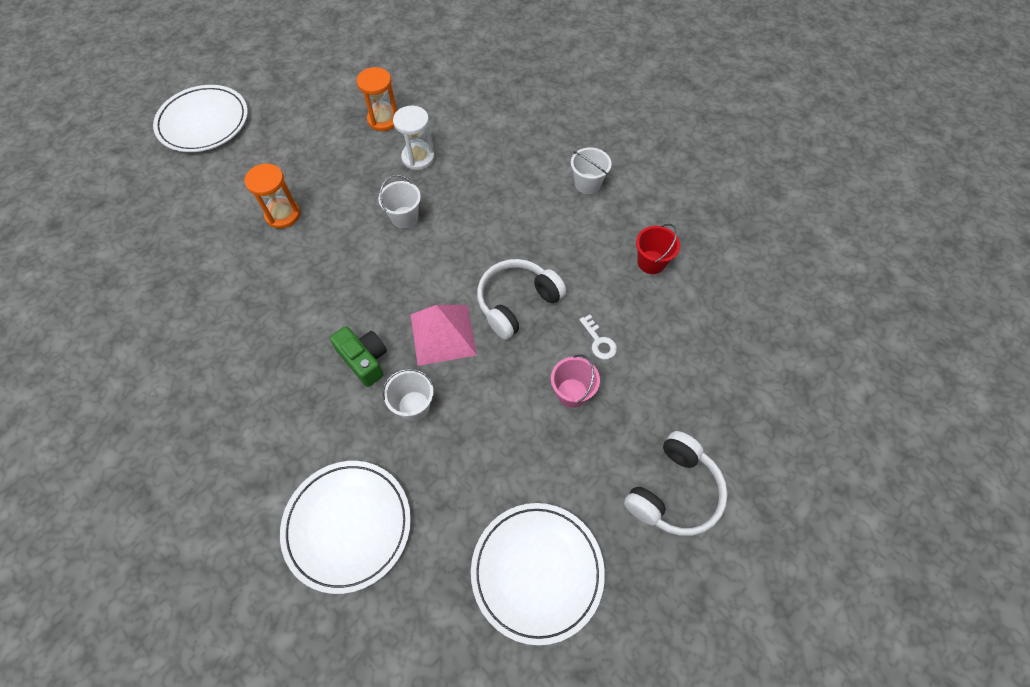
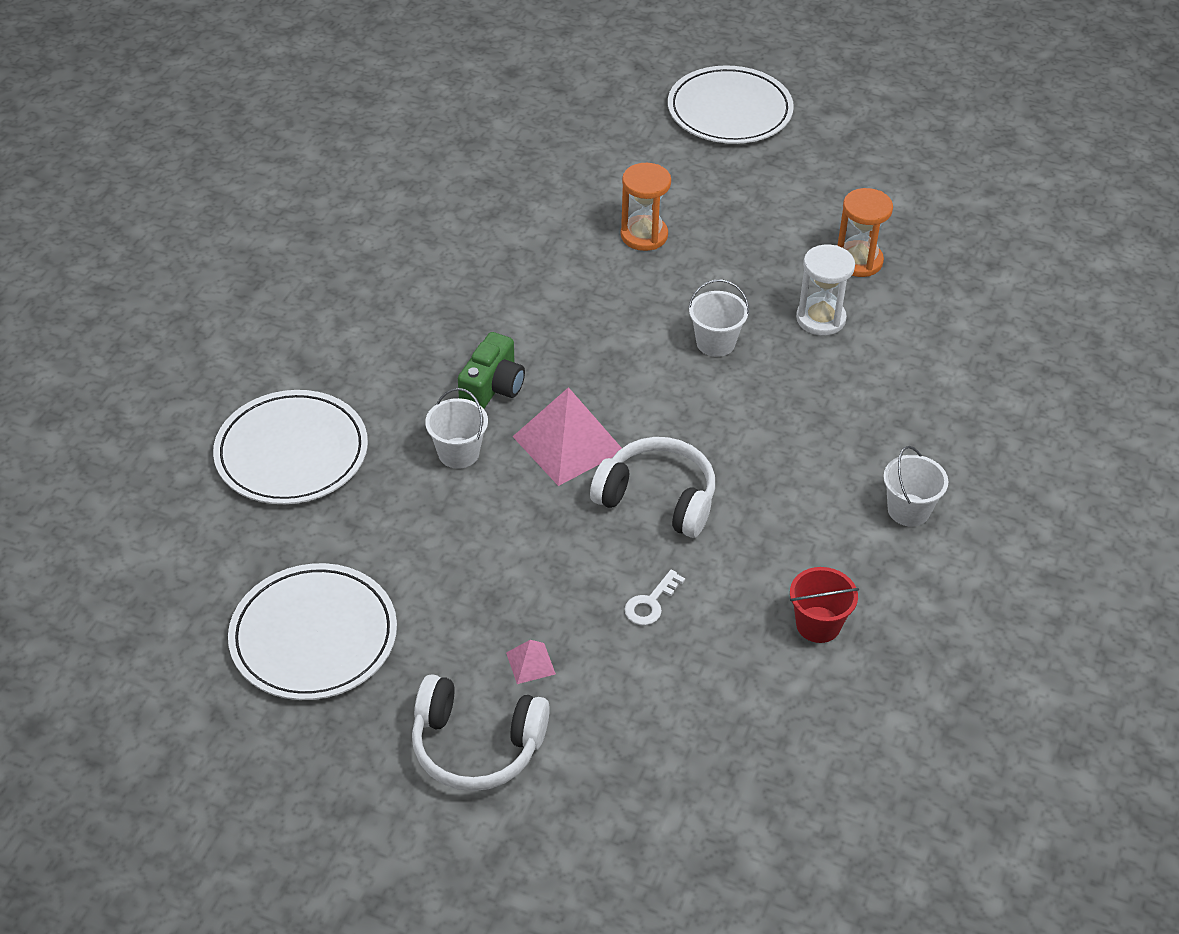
camera: 65 degrees right, 15 degrees down
pink bucket [551,354,600,408] -> none
none -> pink pyramid [506,640,556,684]

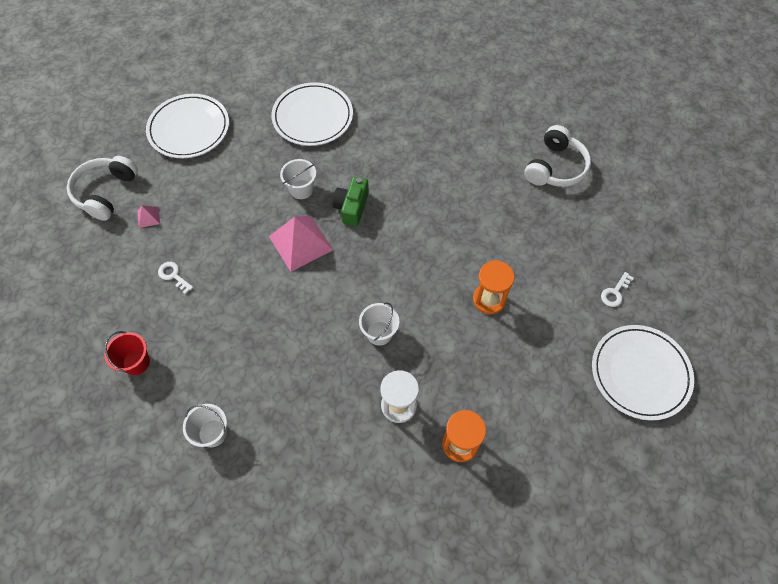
camera: 95 degrees right, 15 degrees up
green camera [458,332,525,409] -> green camera turned 75 degrees clockwise [332,177,369,226]
white headphones [590,437,715,538] -> white headphones moved to [524,125,591,187]
none -> white key [601,272,634,307]

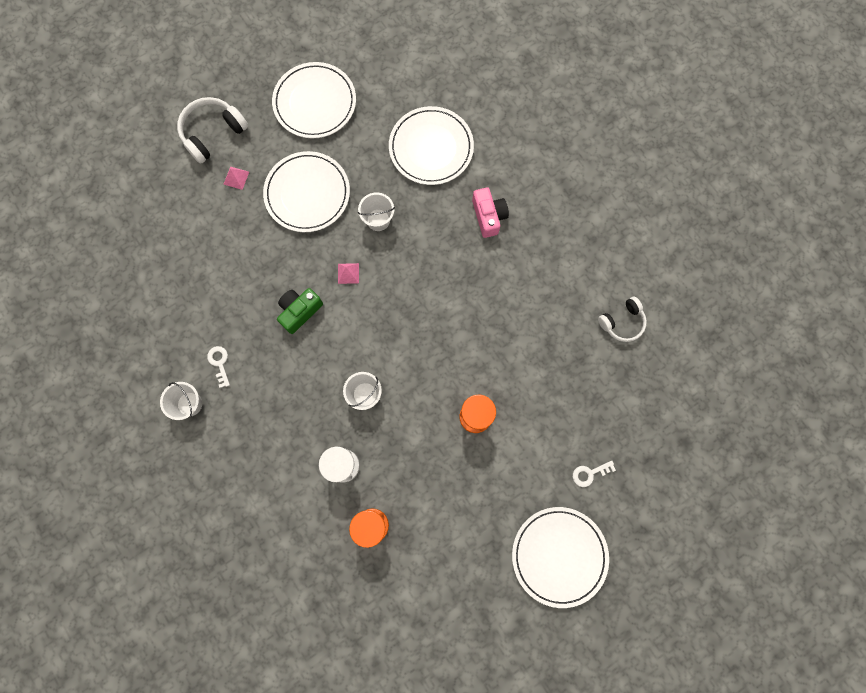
camera: 30 degrees right, 15 degrees up
red bucket [104,331,150,375] -> none
white key [158,262,193,294] -> white key moved to [207,346,230,388]
pink pyramid [269,216,333,272] -> pink pyramid [338,263,359,284], size x0.45
green camera [332,177,369,226] -> green camera moved to [277,288,323,334]
white headphones [524,125,591,187] -> white headphones [598,297,647,342], size x0.65
none -> white plate [263,151,350,232]
none -> pink camera [472,187,509,238]

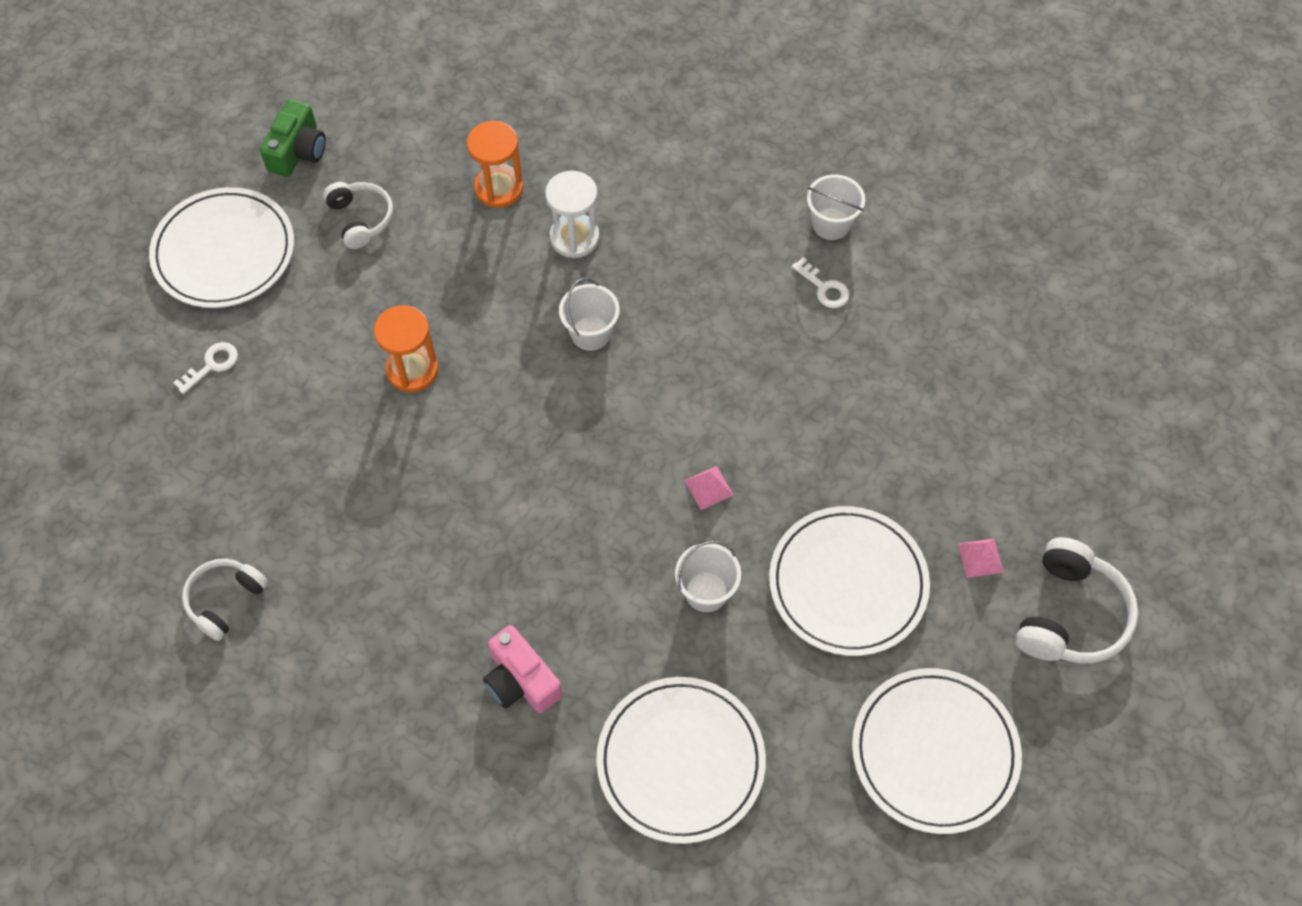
camera: 155 degrees right, 15 degrees down
green camera [277,288,323,334] -> green camera moved to [260,99,326,177]
none -> white headphones [324,182,393,249]

